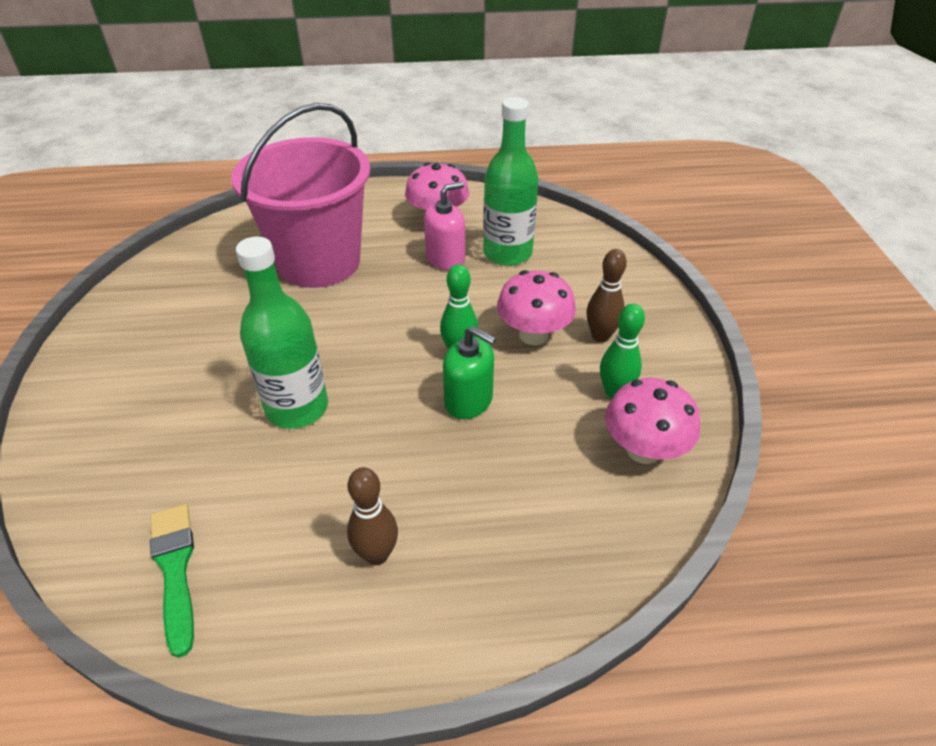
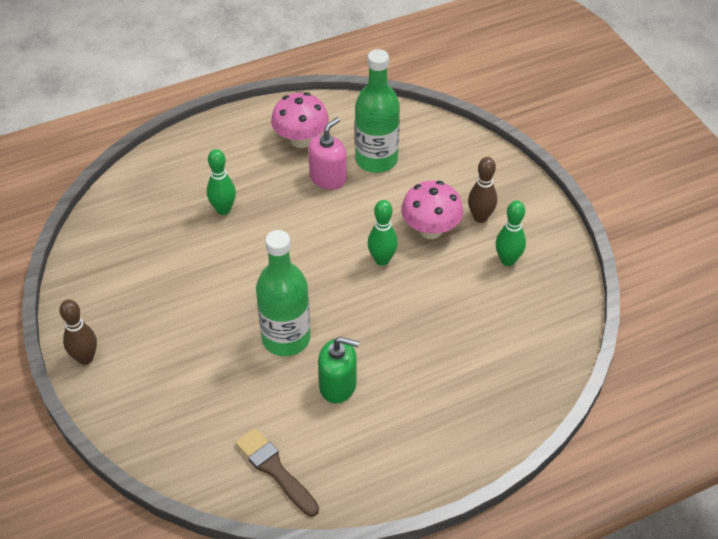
camera: 20 degrees left, 5 degrees up
green brush [150,504,194,658] -> brown brush [235,428,319,517]
pink bucket [231,103,370,288] -> green bowling pin [207,149,236,215]
brown bowling pin [347,467,398,565] -> brown bowling pin moved to [59,299,97,365]
green soap dispenser [443,326,496,419] -> green soap dispenser moved to [318,337,359,403]
pink mushroom [605,378,700,464] -> none

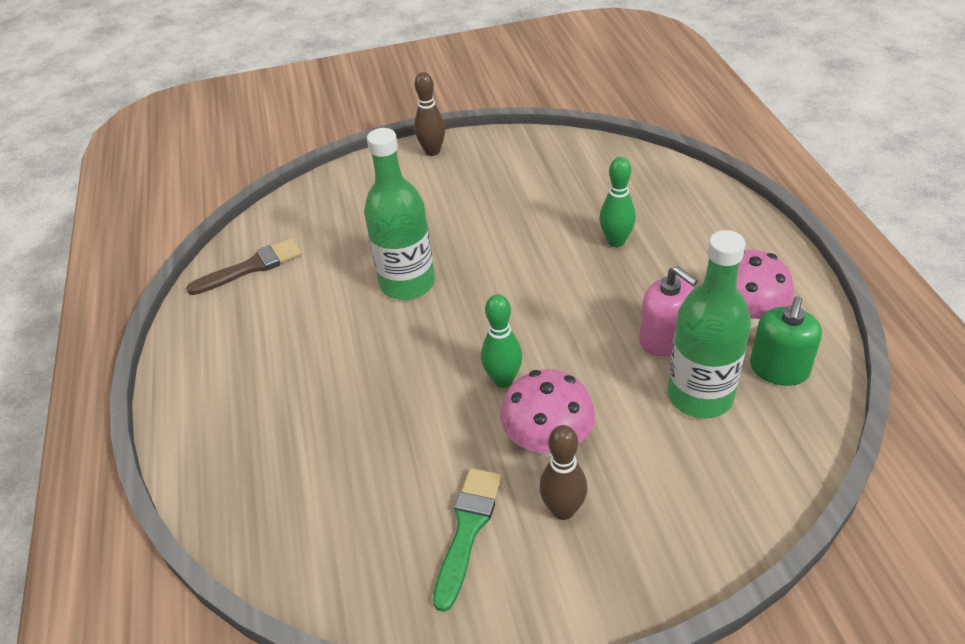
camera: 105 degrees right, 5 degrees down
green soap dispenser [318,337,359,403] -> green soap dispenser moved to [750,296,822,386]
green bowling pin [496,200,526,266] -> green brush [433,468,502,612]

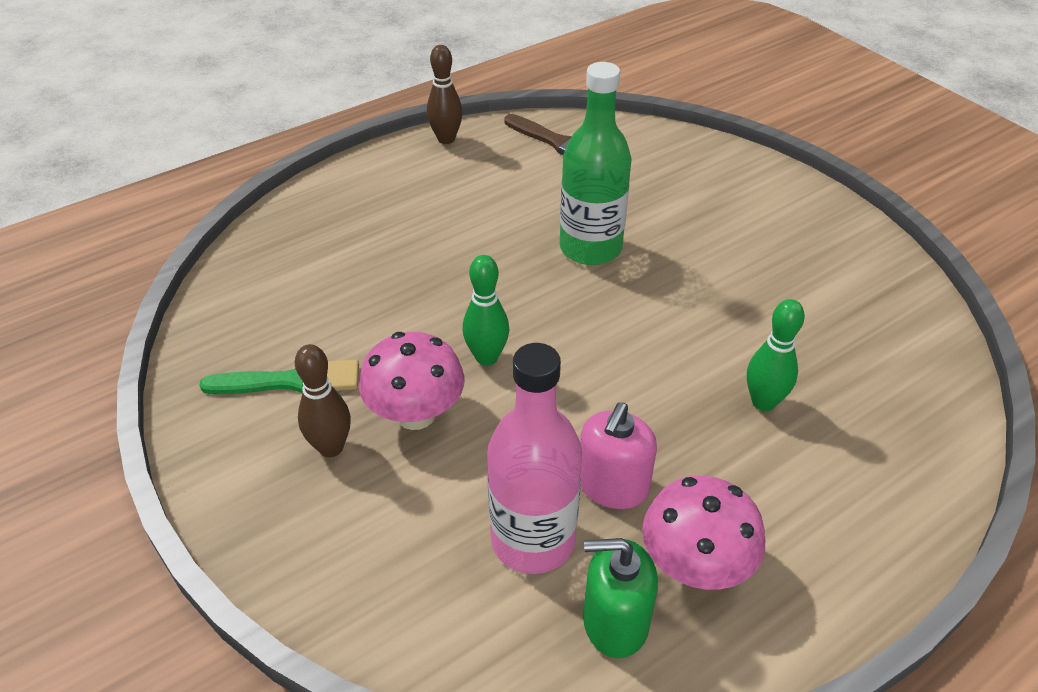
camera: 65 degrees right, 0 degrees up
brown bowling pin [414,72,445,156] -> brown bowling pin moved to [427,45,463,144]
green bottle [668,230,751,419] -> pink bottle [487,343,582,574]

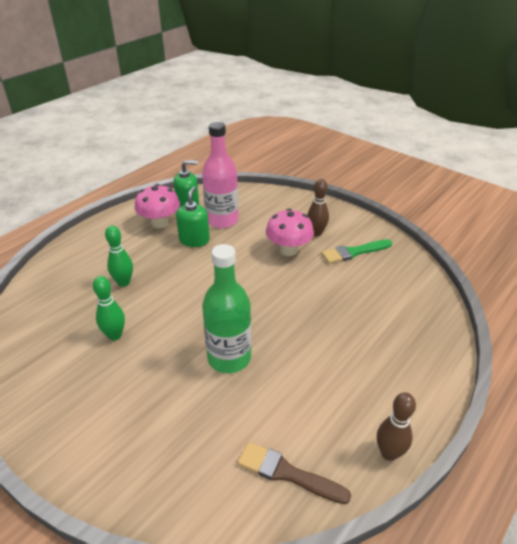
camera: 165 degrees right, 5 degrees down
green bowling pin [463,255,509,366] -> green bowling pin moved to [93,276,125,340]
pink soap dispenser [580,402,657,509] -> green soap dispenser [176,186,210,247]

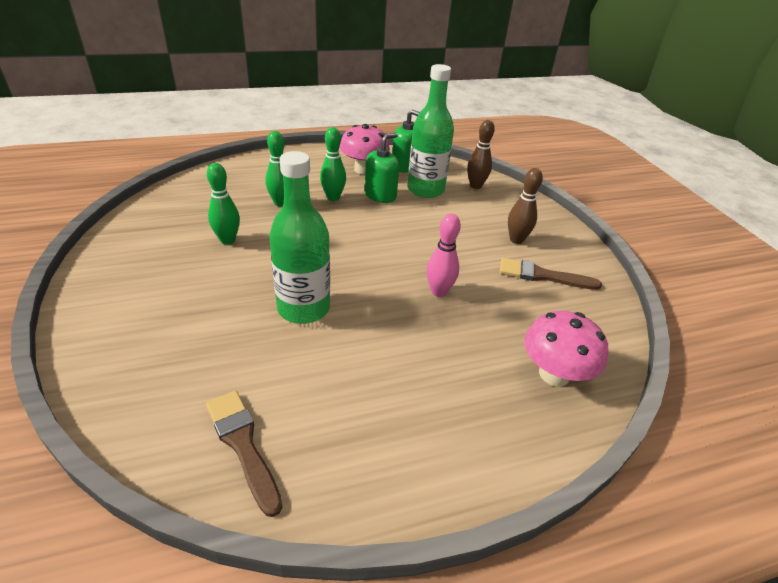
camera: 30 degrees right, 0 degrees up
pink bottle [202,122,238,228] -> green bottle [407,64,454,198]
pink mushroom [266,209,314,256] -> pink mushroom moved to [524,311,608,387]
green brush [321,239,392,264] -> brown brush [500,258,602,290]
brown bowling pin [377,392,416,461] -> brown bowling pin moved to [467,120,495,189]
none -> green bowling pin [320,127,346,201]
none -> pink bowling pin [426,214,461,297]

